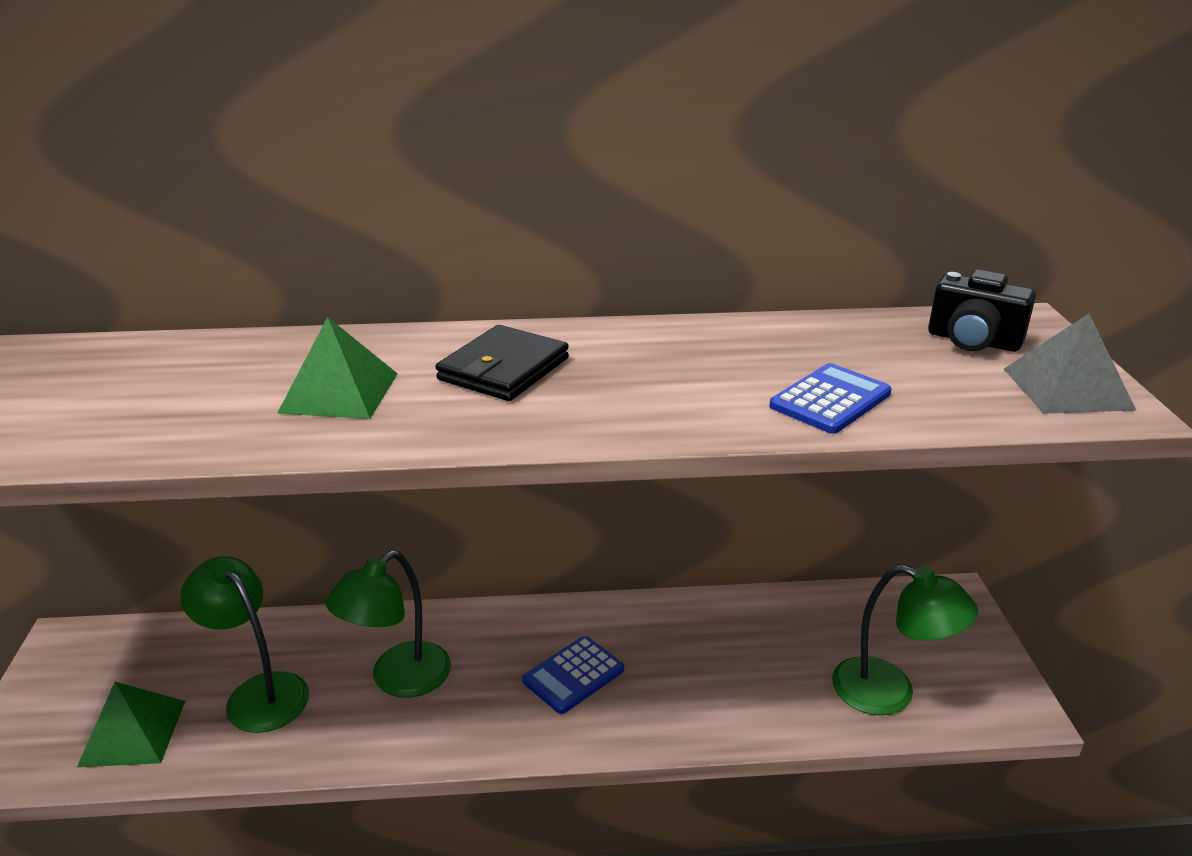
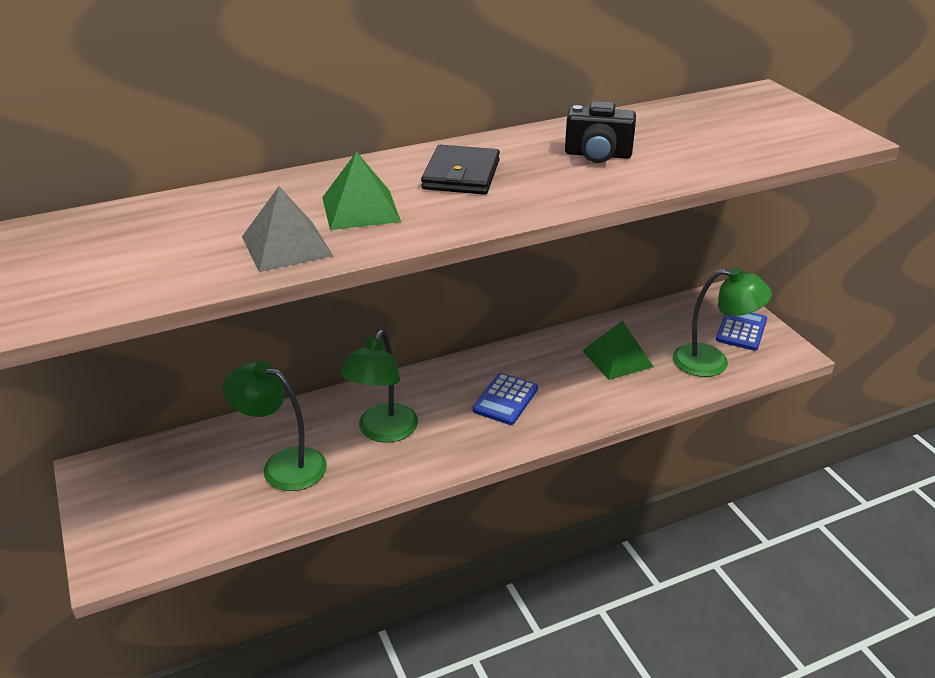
camera: 20 degrees left, 5 degrees up
green pyramid [77,682,185,767] -> green pyramid moved to [582,321,654,380]
blue calculator [769,363,892,434] -> blue calculator moved to [716,313,767,351]
black camera [928,270,1036,352] -> black camera moved to [565,101,636,163]
grey pyramid [1004,314,1137,414] -> grey pyramid moved to [242,186,333,272]

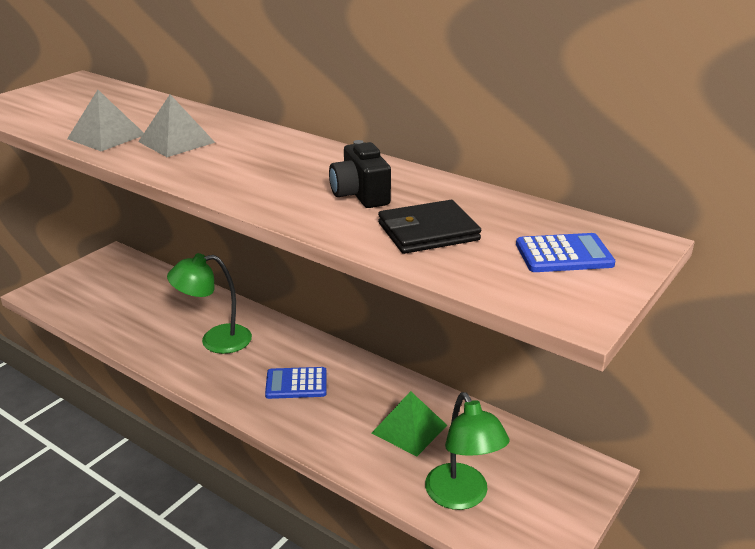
camera: 60 degrees right, 5 degrees down
green lamp [223,361,327,491] -> none
green pyramid [322,152,401,230] -> grey pyramid [138,95,215,157]
black wallet [421,145,500,195] -> black wallet moved to [378,200,481,254]
blue calculator [716,313,767,351] -> blue calculator moved to [516,233,615,272]

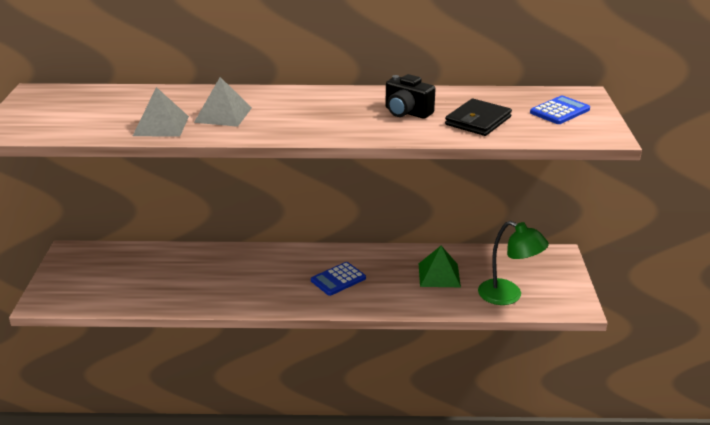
camera: 35 degrees left, 0 degrees up
green lamp [167,253,252,354] -> none

